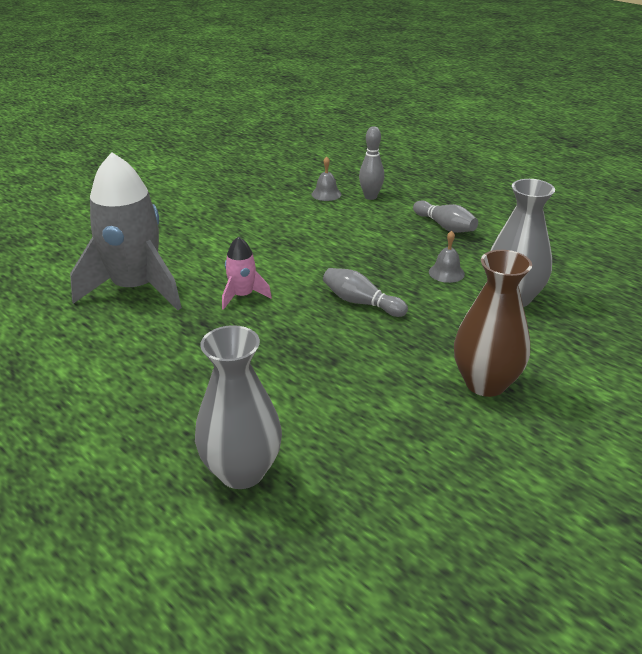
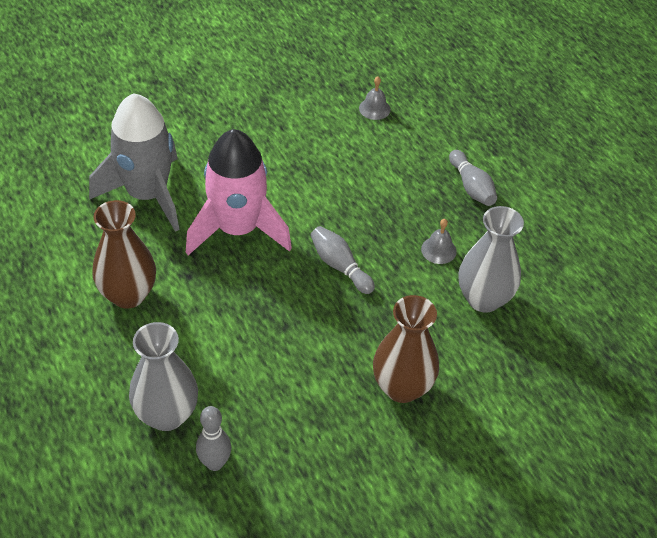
camera: 15 degrees right, 15 degrees up
pink rocket [222,236,272,310] -> pink rocket [186,129,292,255], size x2.15
grey bowling pin [359,126,384,200] -> grey bowling pin moved to [196,406,231,471]
none -> brown vase [92,200,156,309]

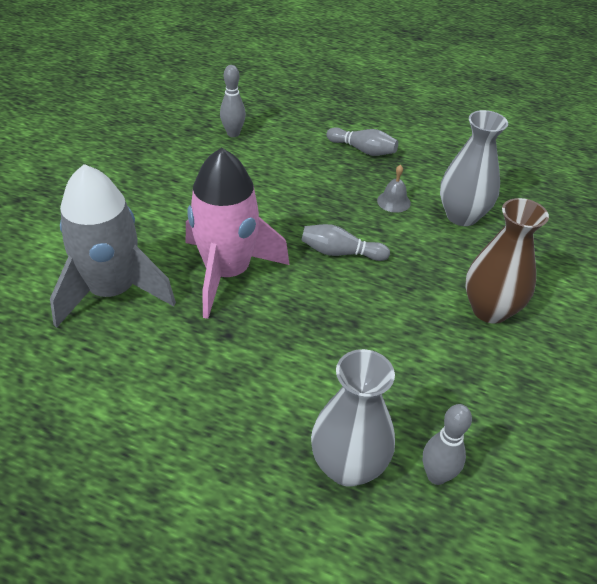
camera: 40 degrees left, 5 degrees down
brown vase [92,200,156,309] -> none
grey bell [359,76,391,120] -> grey bowling pin [220,65,246,137]

